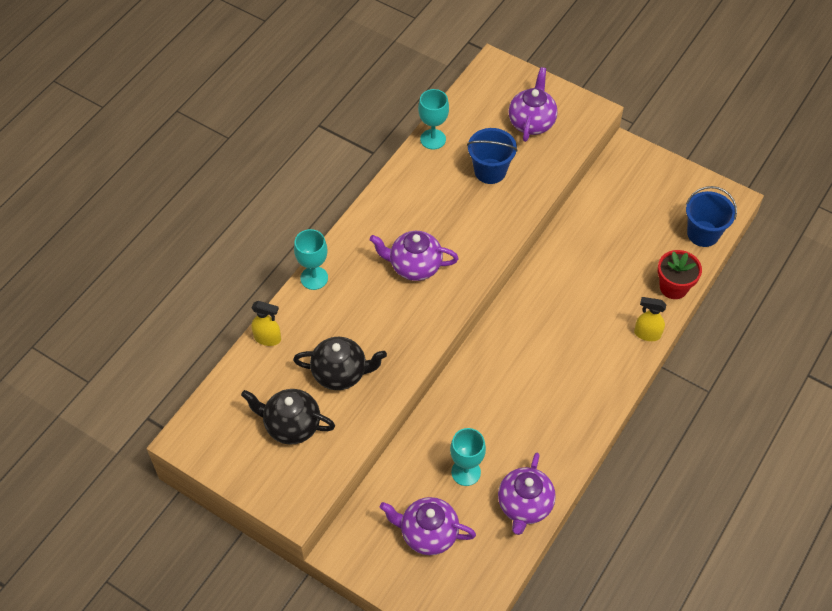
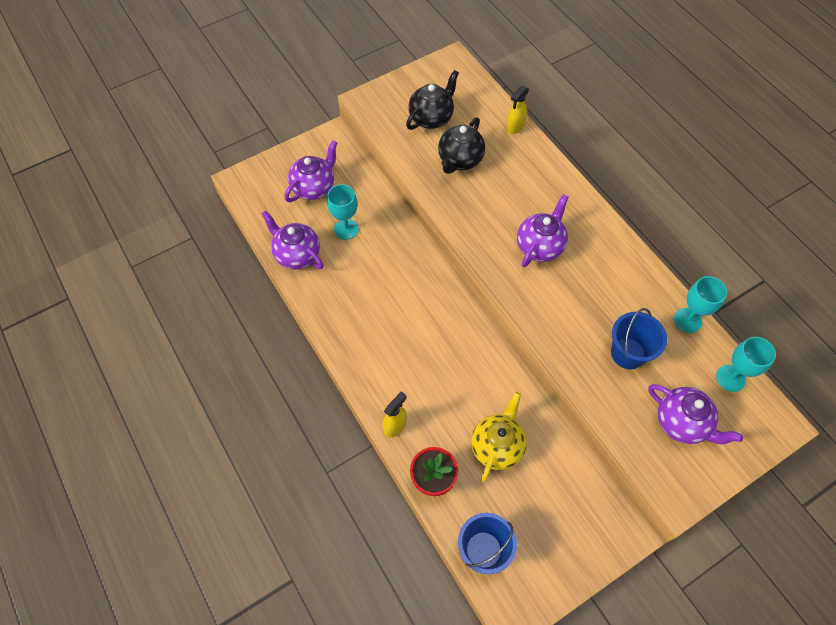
camera: 115 degrees right, 5 degrees up
turquoise goblet [294,229,328,290] -> turquoise goblet moved to [716,337,776,392]
none -> yellow teapot [471,392,527,482]

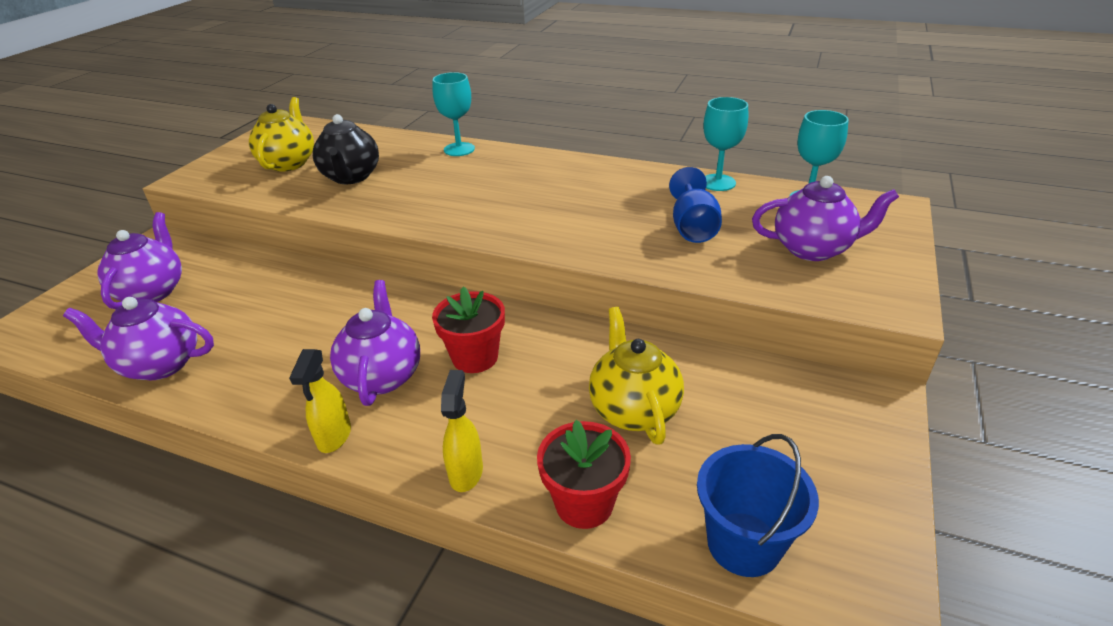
camera: 35 degrees left, 25 degrees down
turquoise goblet [327,184,359,240] -> turquoise goblet moved to [433,72,475,156]
black teapot [406,70,459,130] -> yellow teapot [249,97,314,172]
yellow spray bottle [506,86,529,134] -> yellow spray bottle moved to [289,349,351,453]
purple teapot [517,194,569,267] -> purple teapot moved to [330,280,420,406]
blue bucket [611,308,667,369] -> blue goblet [669,167,722,243]
none -> red flower pot [432,287,505,373]

